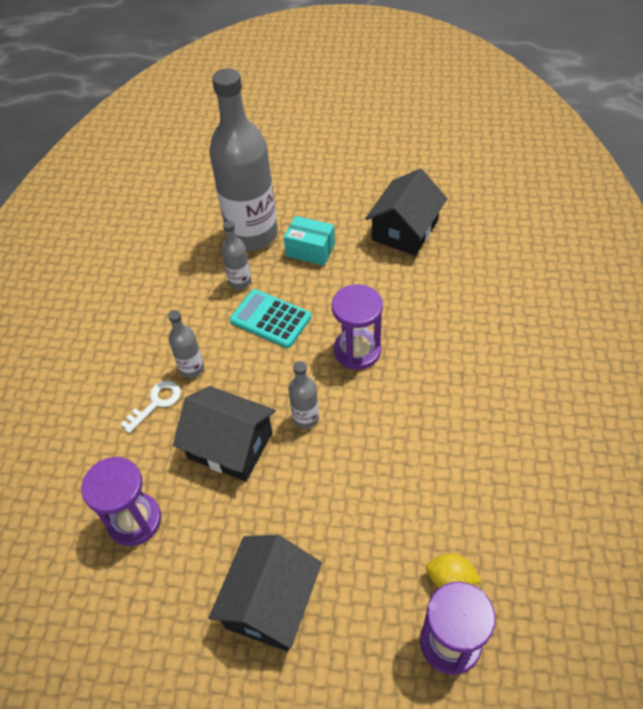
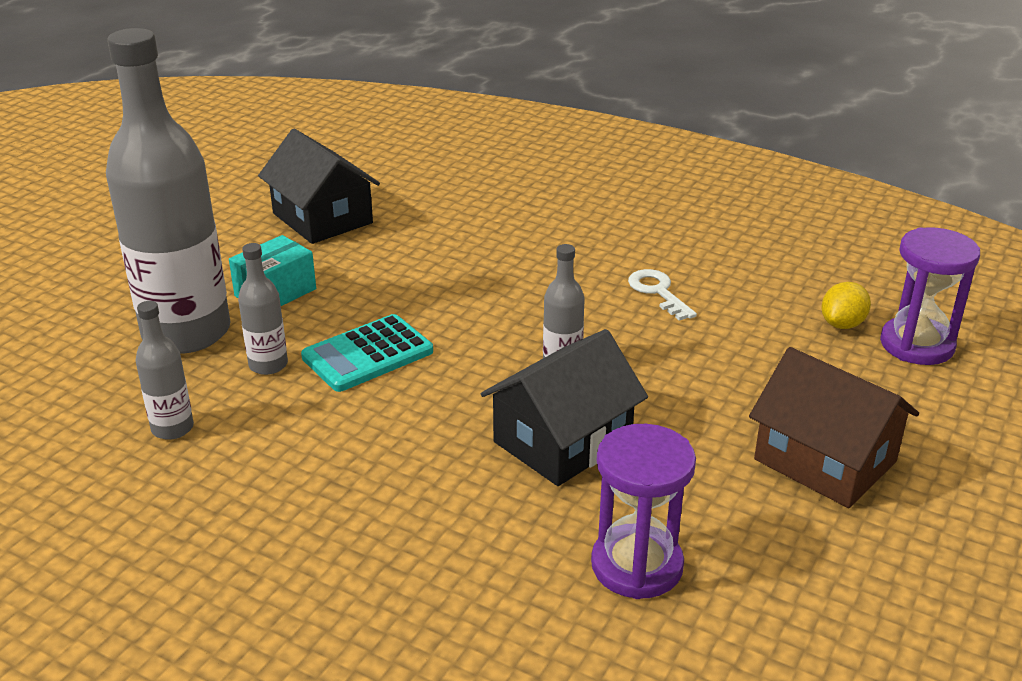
camera: 70 degrees left, 20 degrees down
white key [121,381,181,433] -> white key moved to [628,269,697,321]
grey bottle [168,310,204,378] -> grey bottle moved to [135,301,194,440]
black house [209,535,322,651] -> brown house [749,347,919,508]
purple hourglass [332,284,383,370] -> none

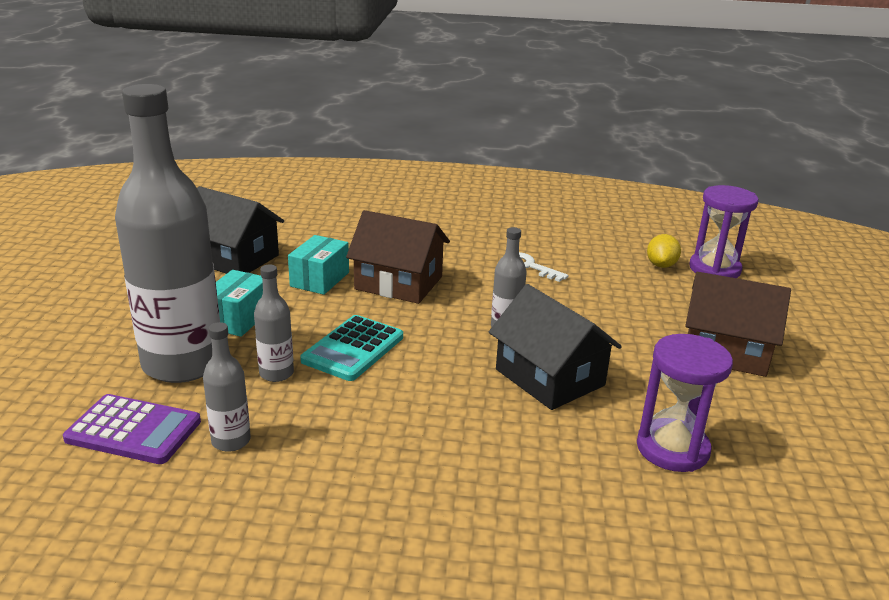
camera: 25 degrees left, 5 degrees down
black house [481,329,648,486] -> black house turned 60 degrees counterclockwise [489,284,622,410]
none -> purple calculator [63,394,201,464]
none -> turquoise box [288,235,349,295]
none -> brown house [346,210,450,304]

